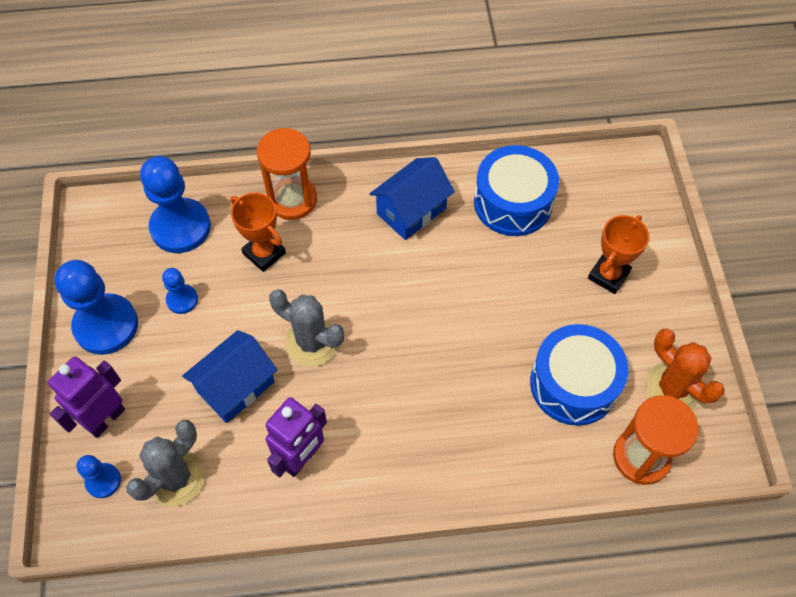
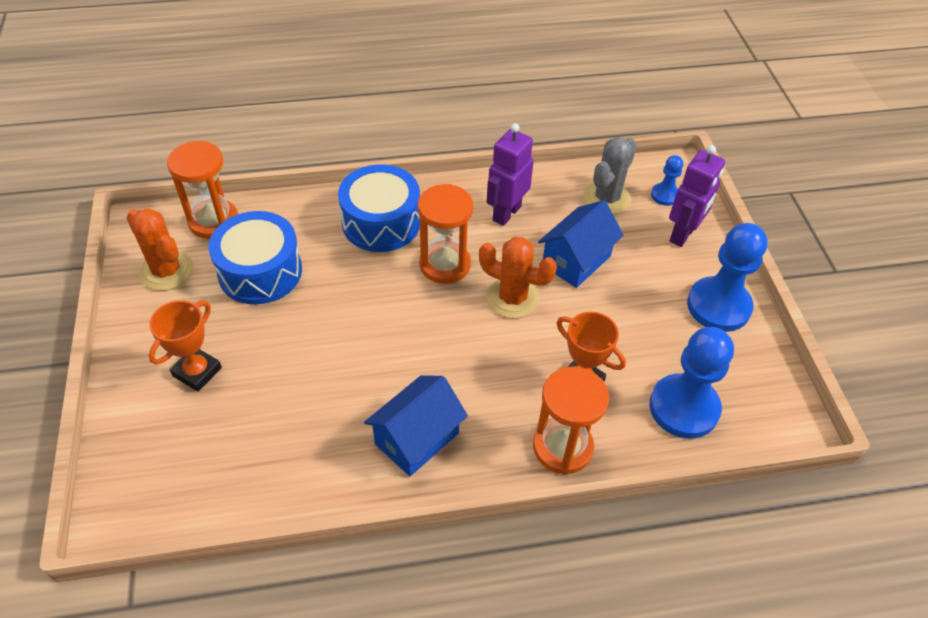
camera: 175 degrees right, 10 degrees down
blue pawn [162,268,198,314] -> none
grey cactus [269,289,344,367] -> orange cactus [479,237,557,319]
blue drum [474,145,559,236] -> blue drum moved to [338,164,420,252]
none -> orange hourglass [418,184,473,284]

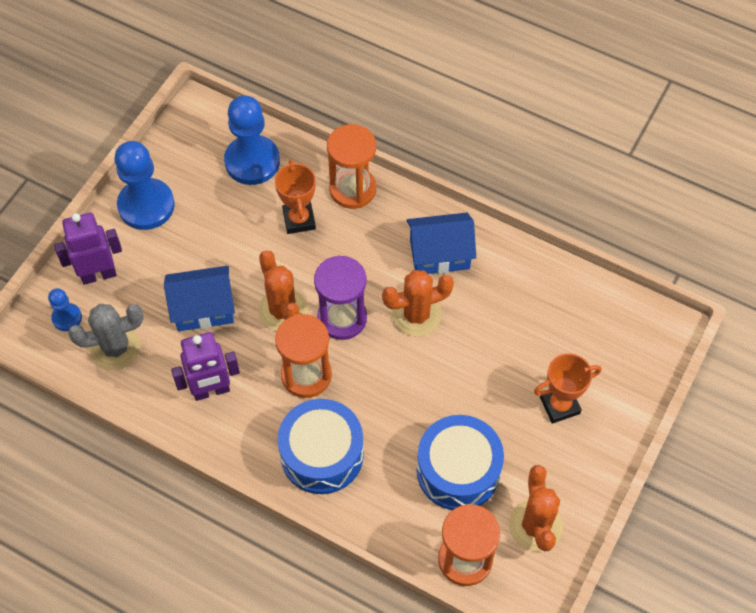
camera: 140 degrees left, 10 degrees up
none -> purple hourglass [314,255,367,340]
none -> orange cactus [382,270,454,337]

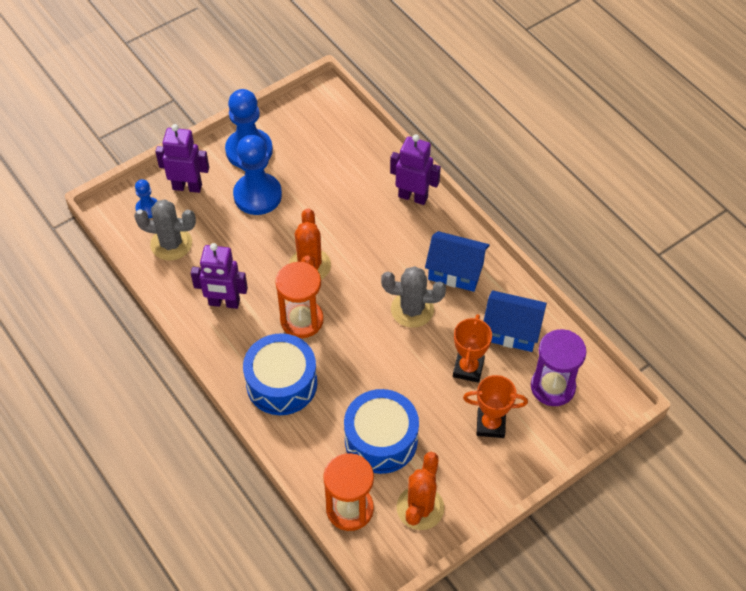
camera: 25 degrees right, 5 degrees down
blue house [164,266,235,331] -> blue house moved to [484,290,547,352]
blue pawn [224,96,280,185] -> blue pawn moved to [233,135,282,215]
orange trophy [275,160,316,234] -> orange trophy moved to [453,314,492,383]
purple hourglass [314,255,367,340] -> purple hourglass moved to [531,329,587,406]
orange hourglass [327,124,376,209] -> purple robot [390,134,441,205]
orange cactus [382,270,454,337] -> grey cactus [381,266,446,328]

